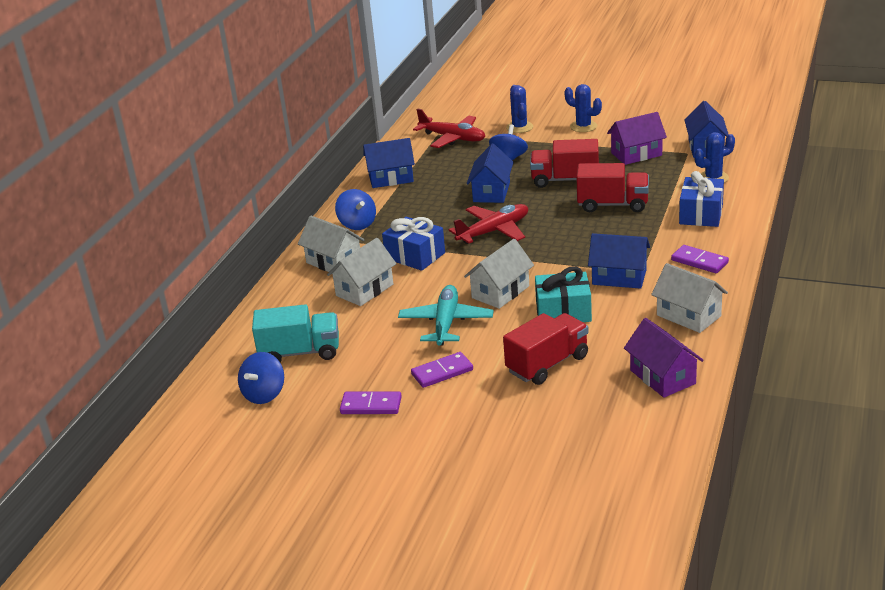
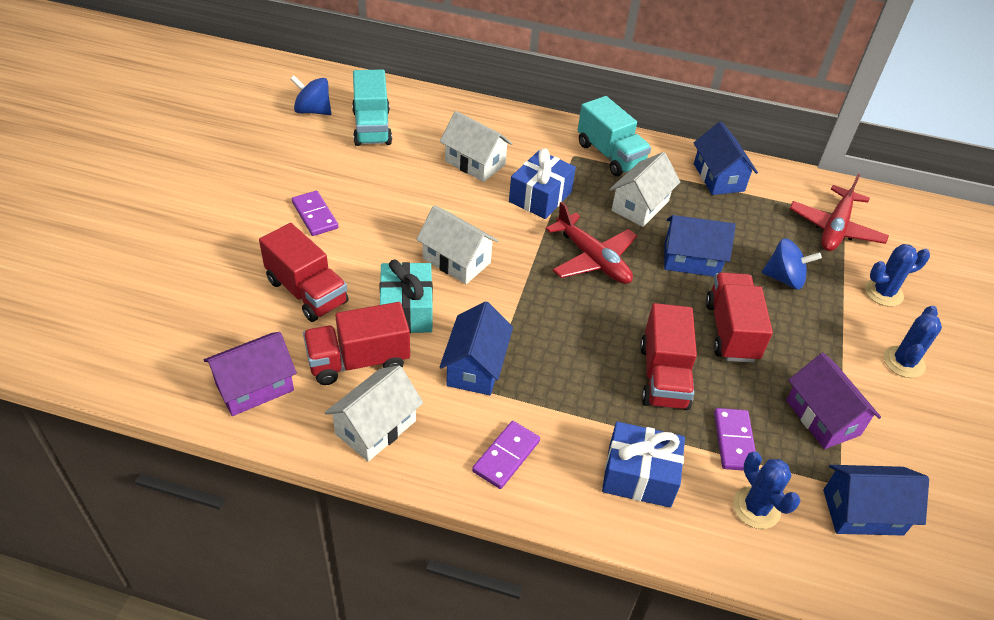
camera: 80 degrees right, 15 degrees up
white house [298,216,364,272] -> white house moved to [609,152,680,227]
blue spinning top [335,189,376,230] -> turquoise truck [578,96,651,176]
purple domino [340,391,402,414] -> purple domino moved to [714,408,756,471]
turquoise plane [398,285,494,346] -> none
none -> red truck [303,302,410,385]

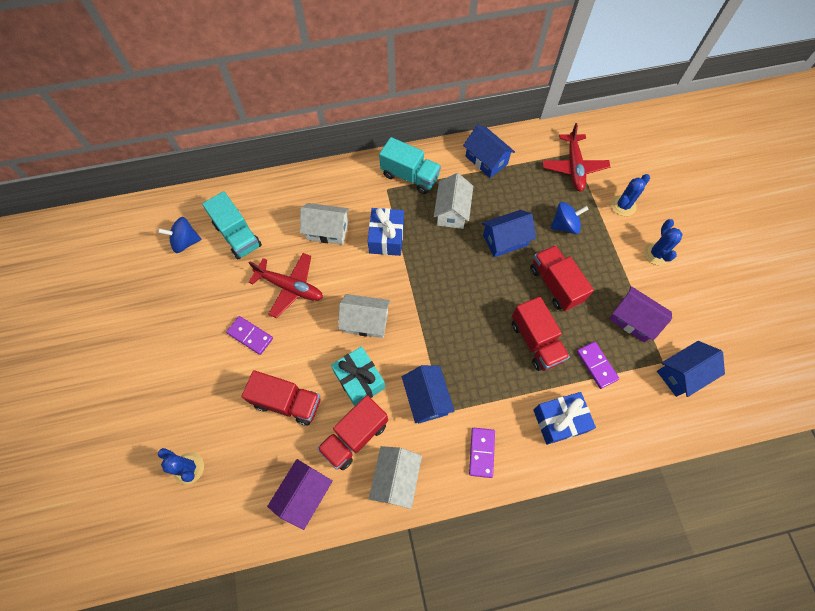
camera: 25 degrees left, 20 degrees up
red plane [546,202,637,284] -> red plane moved to [249,253,323,318]
blue cactus [733,452,801,529] -> blue cactus moved to [158,448,204,484]

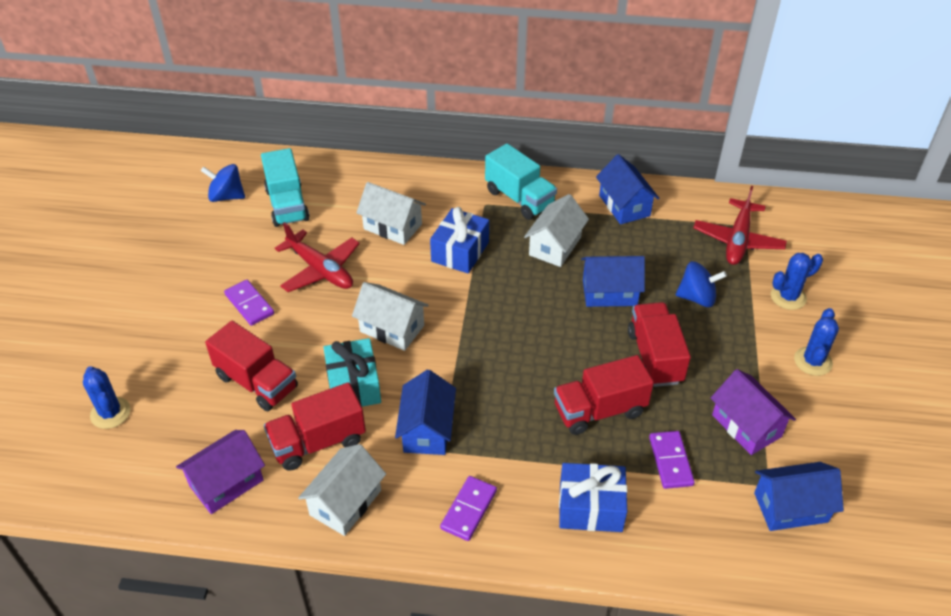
camera: 20 degrees right, 20 degrees down
red truck [512,297,570,371] -> red truck turned 75 degrees clockwise [554,355,654,435]

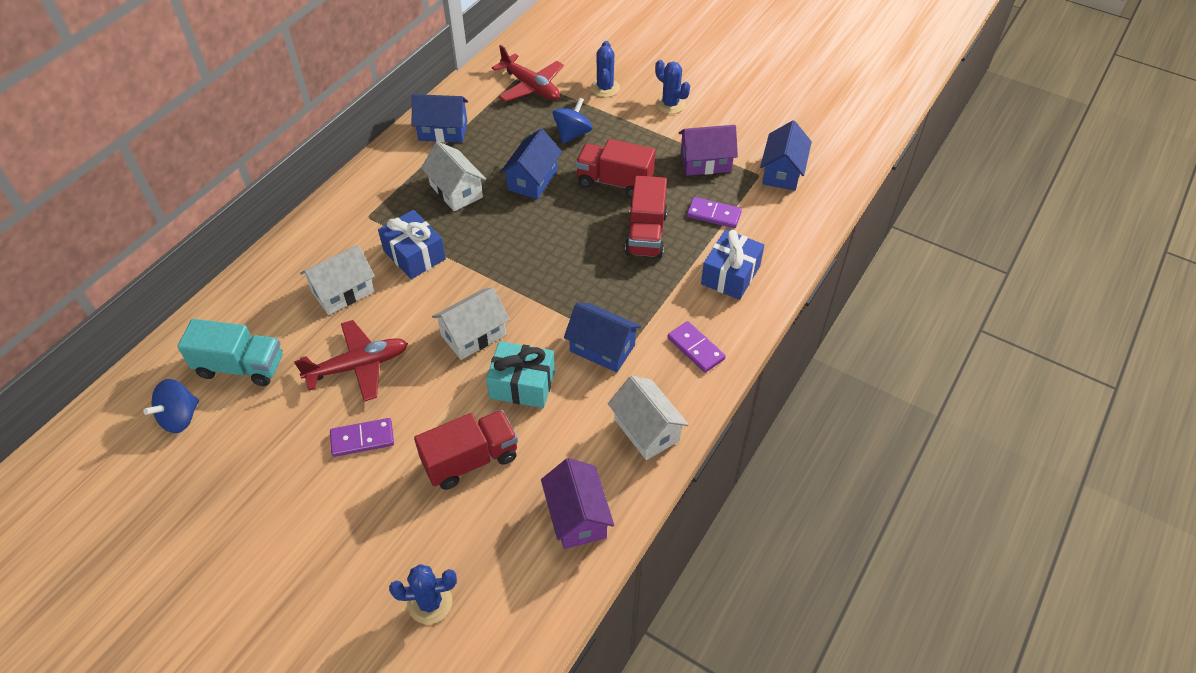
camera: 65 degrees left, 5 degrees up
red truck [264,382,366,471] -> none
turquoise truck [485,144,557,220] -> none

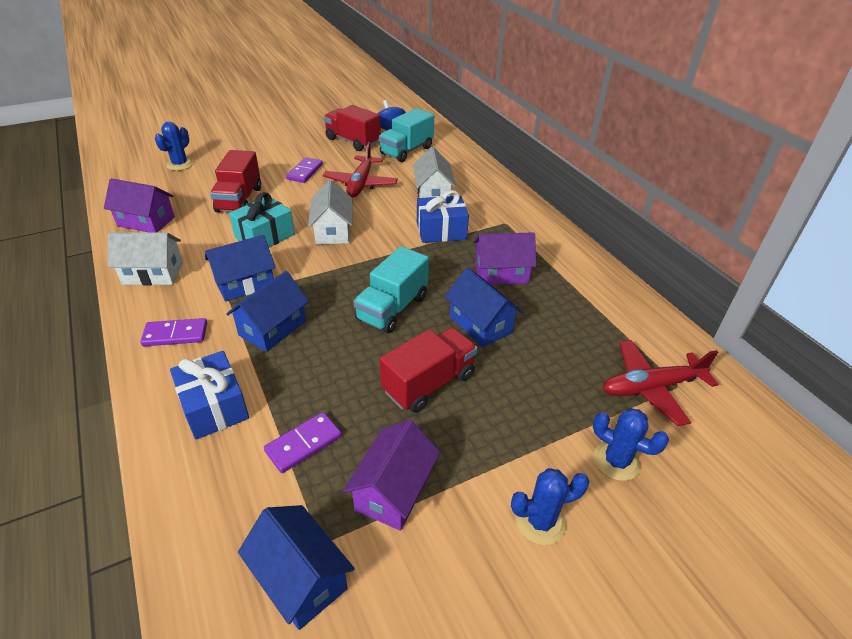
camera: 120 degrees right, 10 degrees down
blue house [412,94,468,143] -> blue house moved to [226,271,309,352]
white house [421,142,486,211] -> purple house [474,232,537,285]
blue spinning top [553,98,592,144] -> none
red truck [625,175,667,258] -> red truck moved to [324,105,381,151]
none -> turquoise truck [353,246,429,333]

